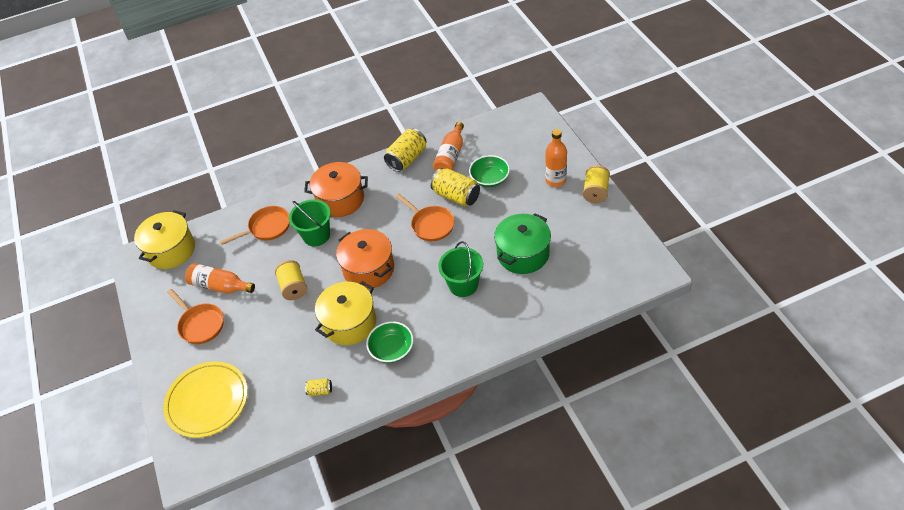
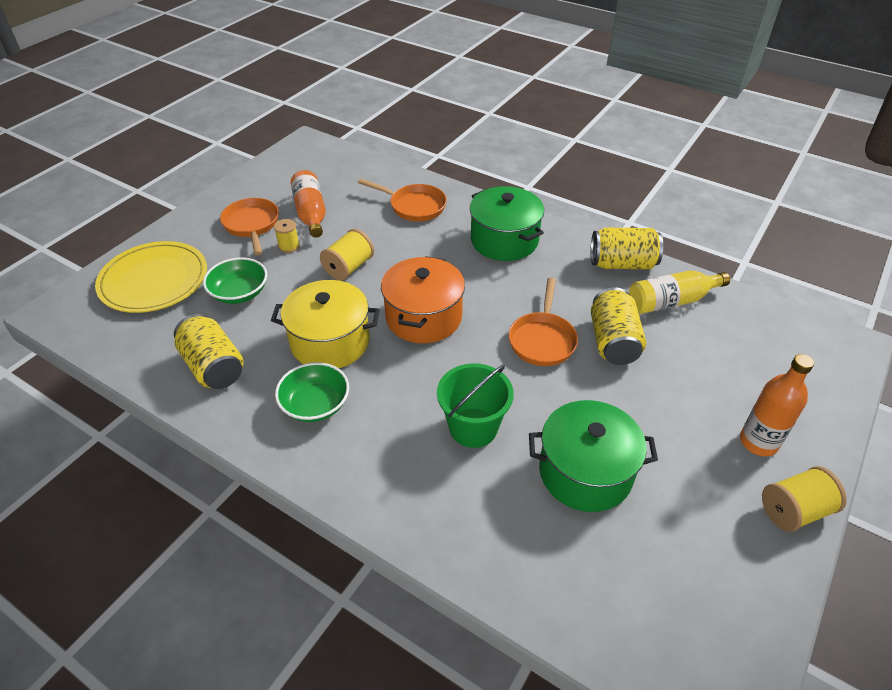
camera: 50 degrees right, 5 degrees down
yellow pot [134,210,195,269] -> none
orange pan [167,289,223,344] -> orange pan turned 150 degrees clockwise [220,198,279,255]
green bucket [289,199,331,246] -> none
orange pot [304,162,368,217] -> green pot [470,186,544,261]
yellow can [305,378,332,396] -> yellow can [174,314,243,389], size x2.10
orange bottle [433,122,464,171] -> yellow bottle [629,271,730,314]
green bowl [469,155,510,187] -> green bowl moved to [203,257,267,304]
none -> yellow spool [274,219,300,253]

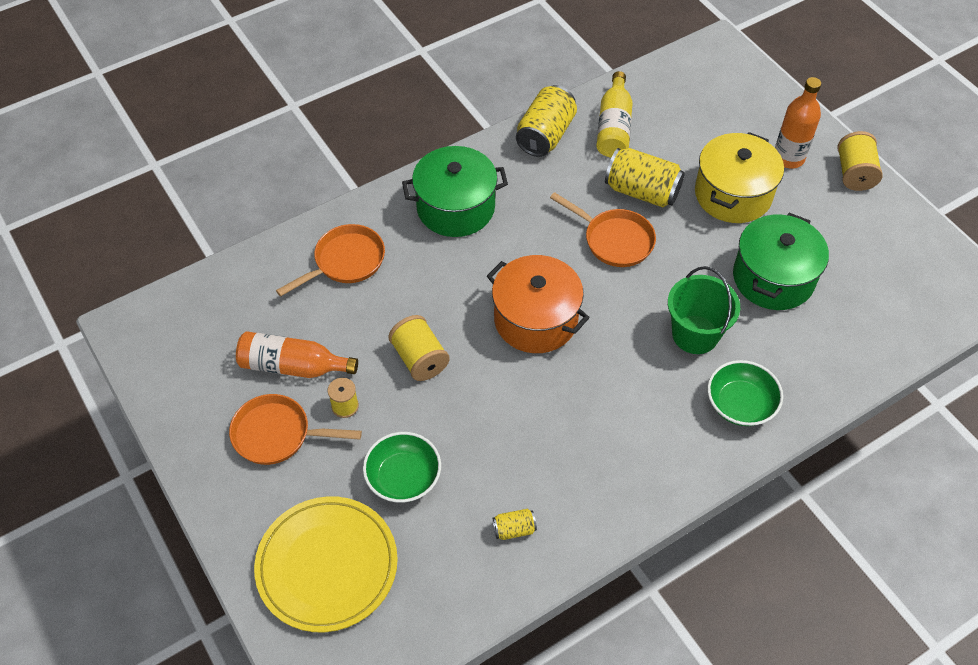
camera: 65 degrees left, 10 degrees up
yellow can [174,314,243,389] -> yellow can [493,509,537,540], size x0.48
yellow pot [271,280,380,368] -> yellow pot moved to [695,132,784,223]
green bowl [275,362,349,422] -> green bowl moved to [707,360,783,426]

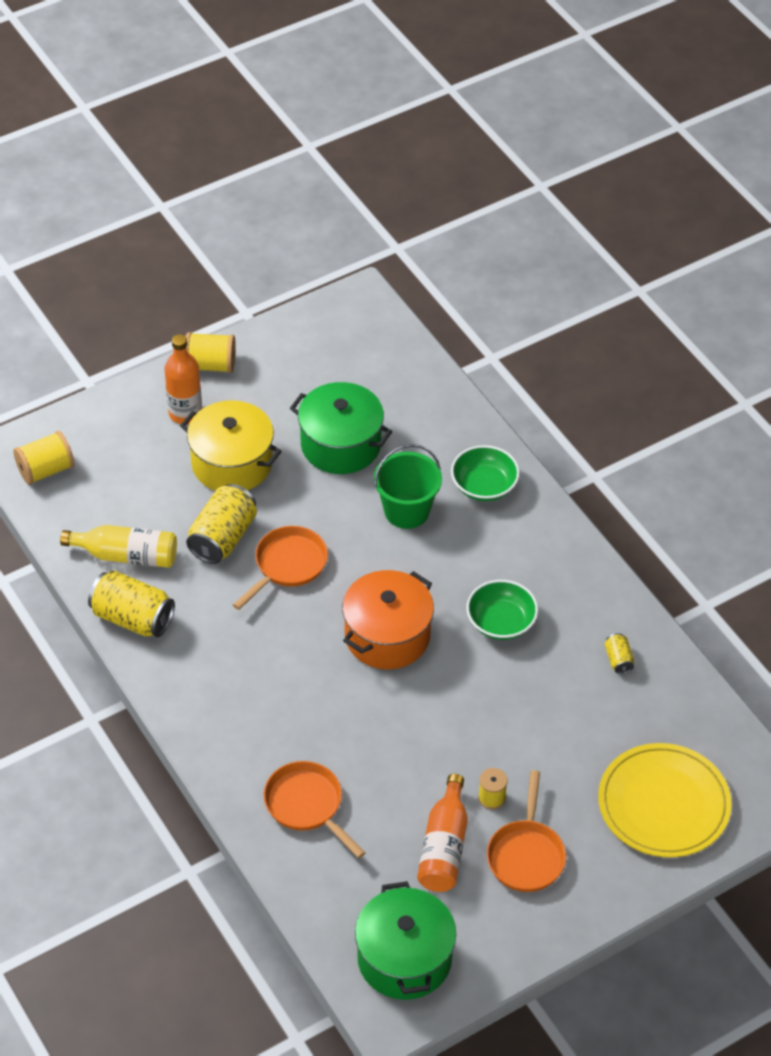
camera: 90 degrees left, 5 degrees down
green bowl [363,432,441,503] -> green bowl moved to [466,580,538,640]
yellow spool [388,315,450,381] -> yellow spool moved to [13,431,74,485]
green pot [402,146,508,237] -> green pot moved to [355,881,456,1000]

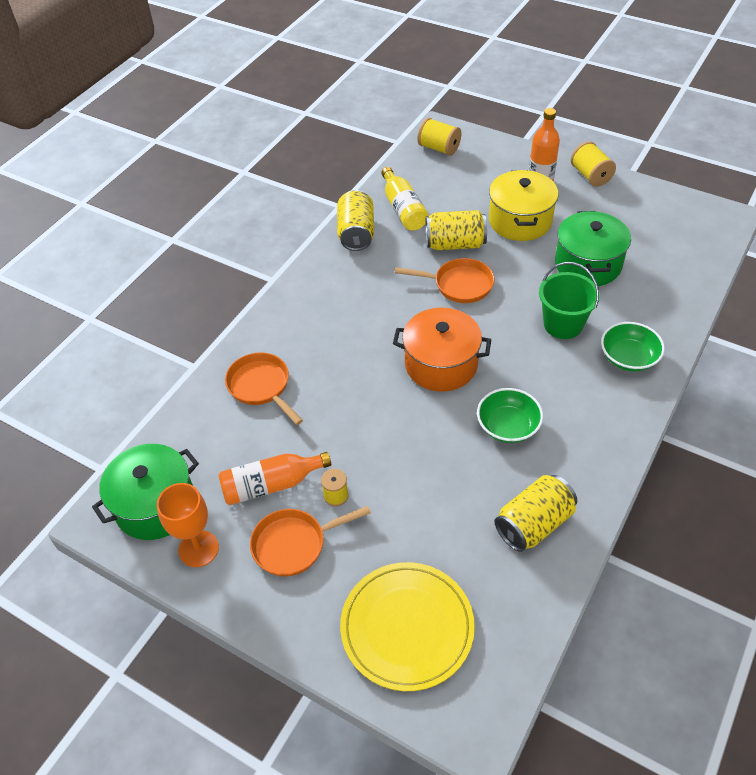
camera: 65 degrees right, 0 degrees up
orange pan [264,761,366,858] -> orange pan turned 60 degrees counterclockwise [225,352,303,425]
yellow can [605,633,634,674] -> yellow can [495,475,577,552], size x2.10
none -> orange goblet [157,483,219,567]

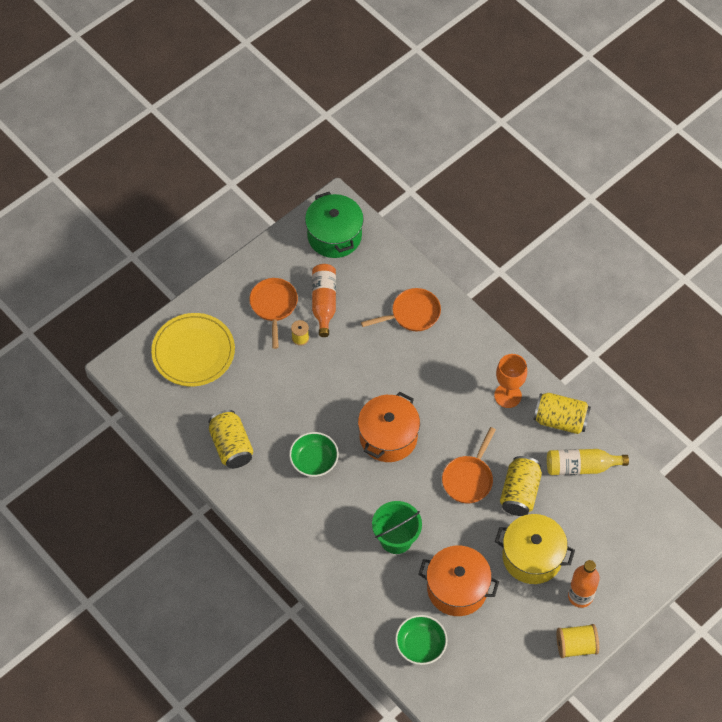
camera: 105 degrees right, 10 degrees up
orange goblet [157,483,219,567] -> orange goblet moved to [494,354,527,408]
yellow spool [417,118,461,156] -> none
green pot [555,211,631,286] -> orange pot [418,546,499,616]
green bowl [601,322,665,372] -> green bowl moved to [395,615,448,665]

